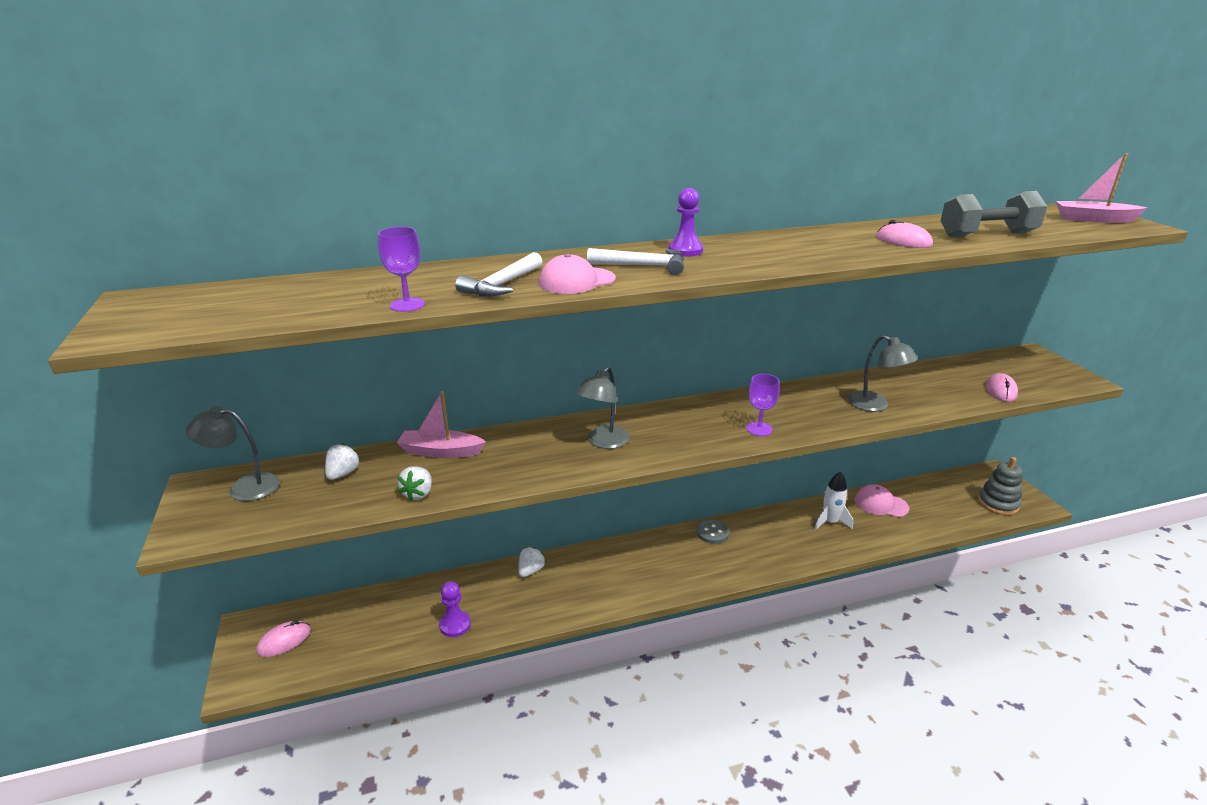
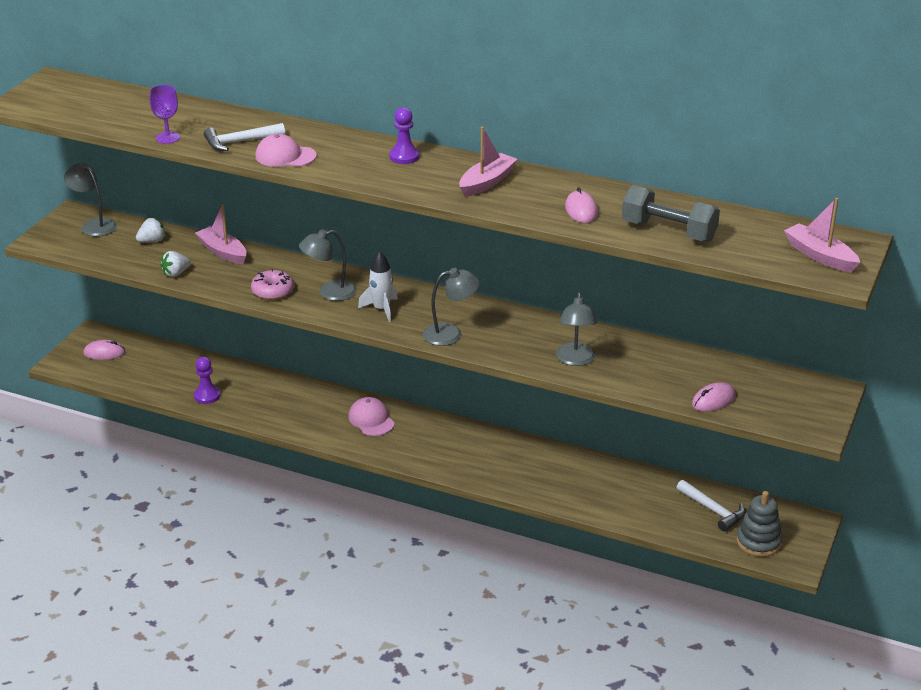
camera: 40 degrees right, 5 degrees up
white strawberry [518,547,546,577] -> none
white hammer [587,248,684,275] -> white hammer moved to [676,480,745,532]
grey button [696,519,730,544] -> none
purple goblet [746,374,780,436] -> grey lamp [423,268,480,346]
white rocket [814,471,853,530] -> white rocket moved to [358,251,398,322]
pink cap [855,485,909,517] -> pink cap moved to [348,397,395,436]
none -> pink donut [251,269,294,300]
none -> pink boat [459,127,517,197]

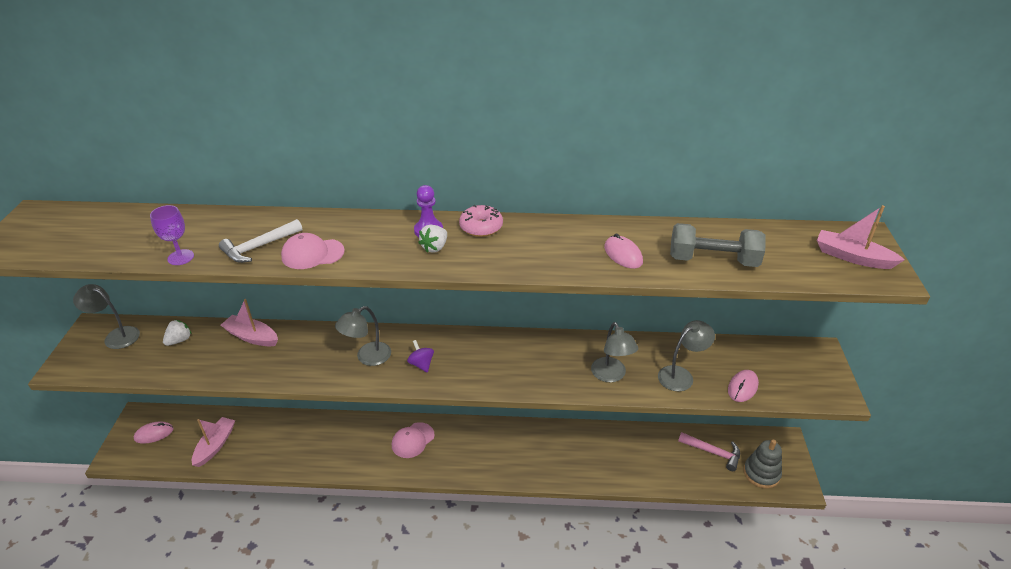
camera: 20 degrees left, 5 degrees up
white strawberry [160,251,191,277] -> white strawberry moved to [418,225,447,253]
purple pawn [194,357,220,404] -> none
pink donut [251,269,294,300] -> pink donut moved to [459,205,503,237]
pink cap [348,397,395,436] -> pink cap turned 90 degrees counterclockwise [392,422,435,458]
white rocket [358,251,398,322] -> purple spinning top [407,340,434,373]
grey lamp [423,268,480,346] -> grey lamp moved to [658,320,715,391]
pink boat [459,127,517,197] -> pink boat moved to [192,417,235,467]
white hammer [676,480,745,532] -> pink hammer [678,432,740,471]

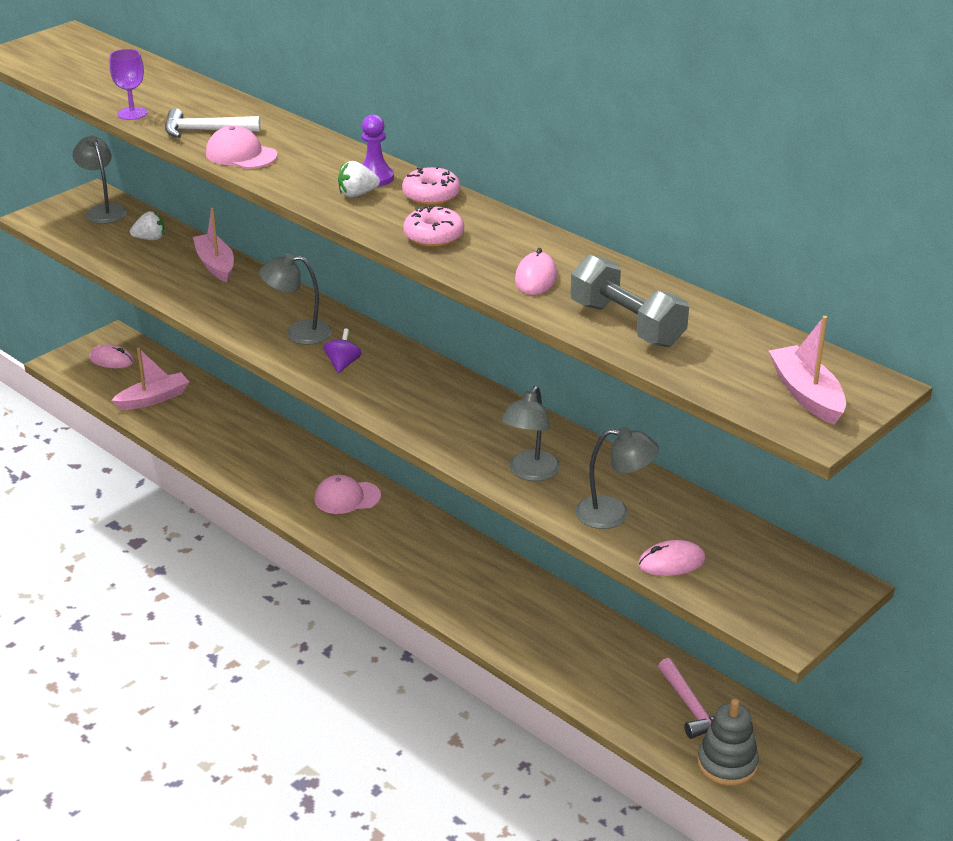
camera: 40 degrees right, 5 degrees down
none -> pink donut [403,205,464,247]

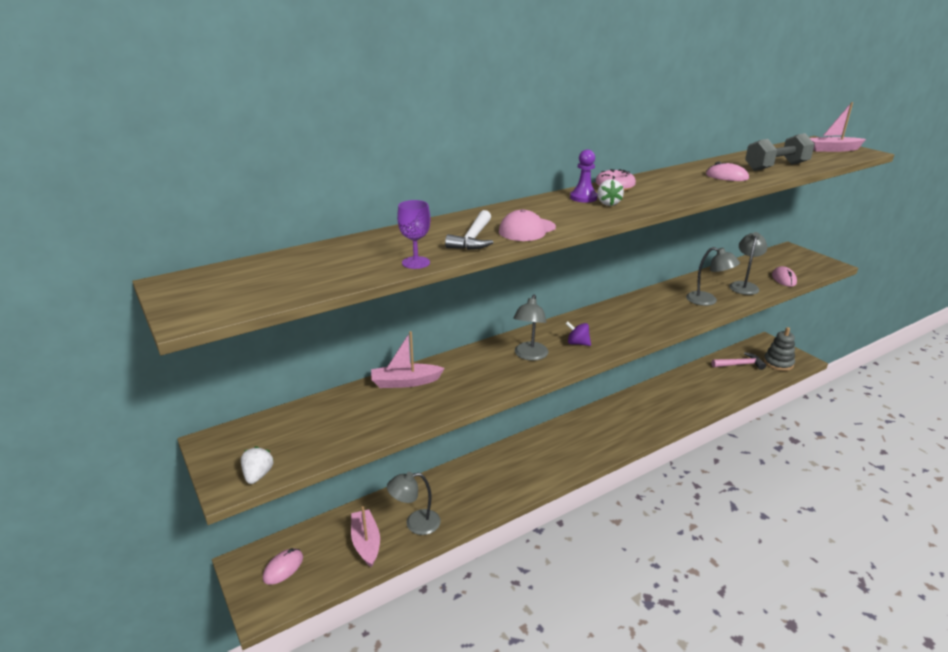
camera: 75 degrees left, 5 degrees down
grey lamp [73,136,127,224] -> grey lamp moved to [387,472,441,535]
white strawberry [130,211,165,240] -> white strawberry moved to [241,446,273,484]
pink cap [314,475,381,514] -> none
pink donut [403,205,464,247] -> none

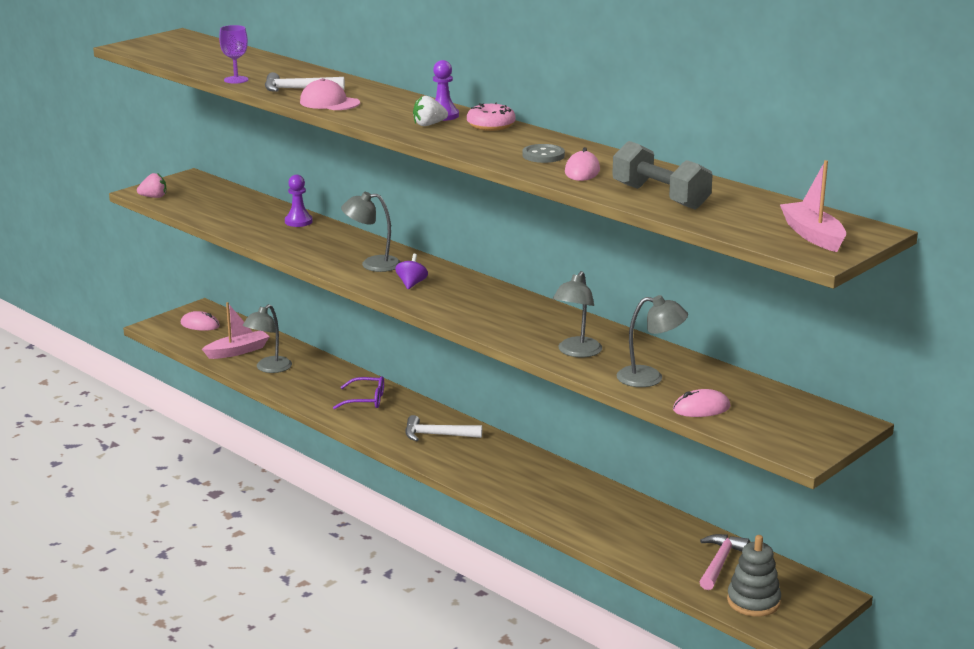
camera: 75 degrees right, 5 degrees down
white strawberry [241,446,273,484] -> pink strawberry [137,173,166,198]
pink boat [371,331,445,388] -> purple pawn [285,175,313,227]
grey lamp [387,472,441,535] -> grey lamp turned 120 degrees counterclockwise [243,304,292,373]
pink hammer [712,352,766,370] -> pink hammer turned 135 degrees counterclockwise [700,534,750,590]
none -> purple glasses [333,376,384,409]
none -> white hammer [405,415,482,441]
none -> grey button [523,144,565,163]

